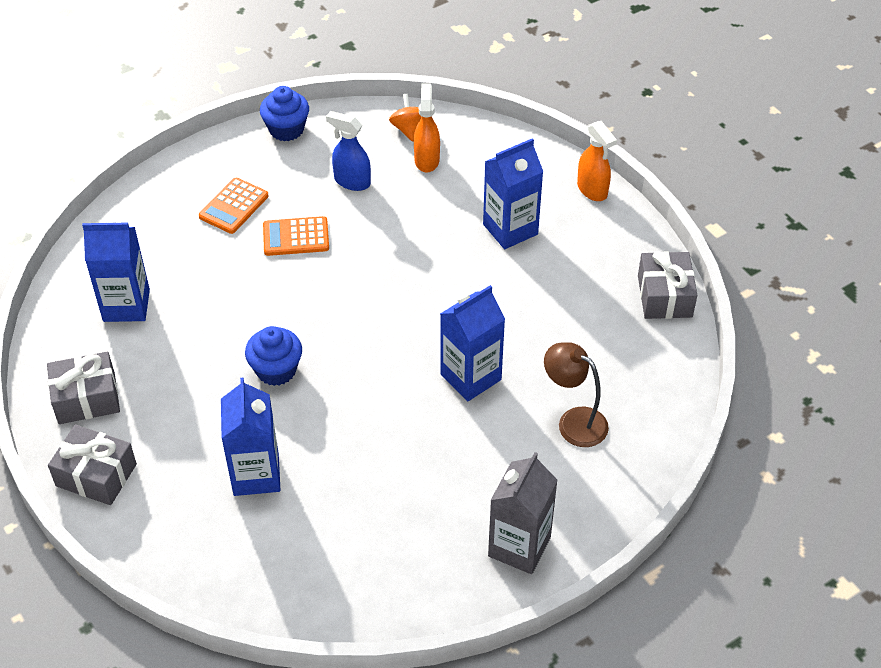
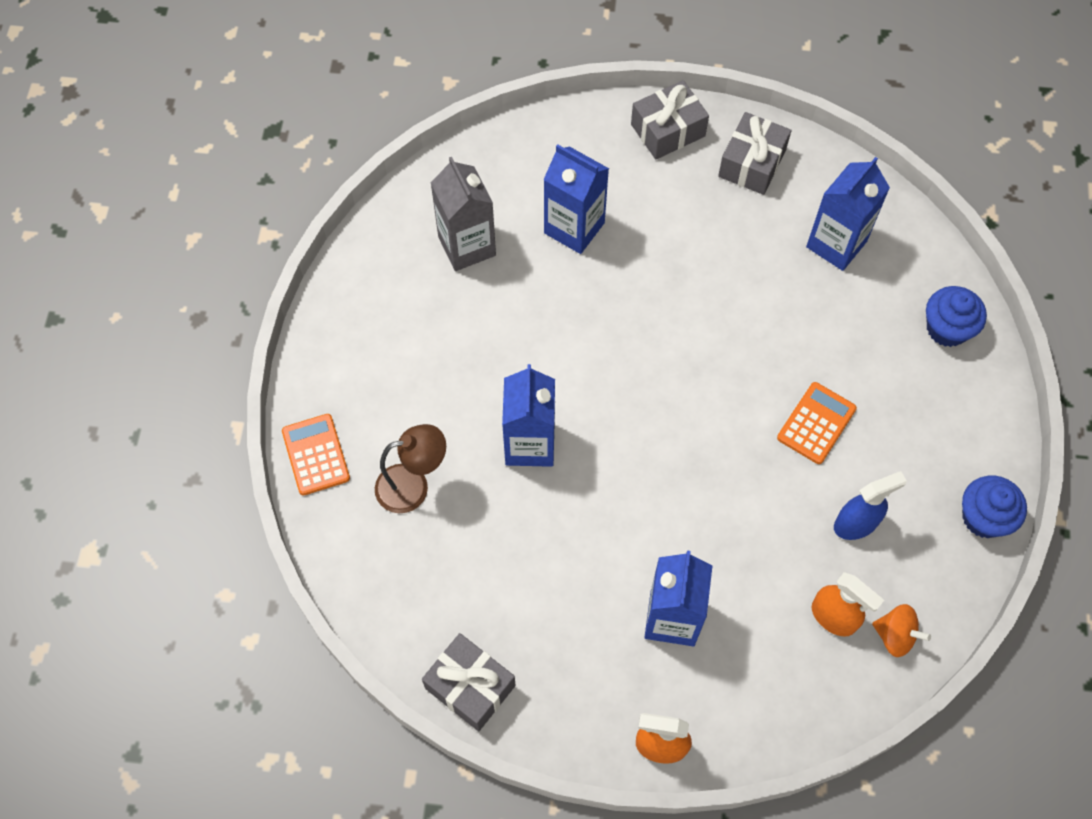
camera: 130 degrees right, 15 degrees up
orange calculator [199,178,269,234] -> orange calculator moved to [282,414,350,496]
blue cupcake [245,326,302,386] -> blue cupcake moved to [926,286,987,347]
grey carton [488,452,558,574] -> grey carton moved to [431,157,496,271]

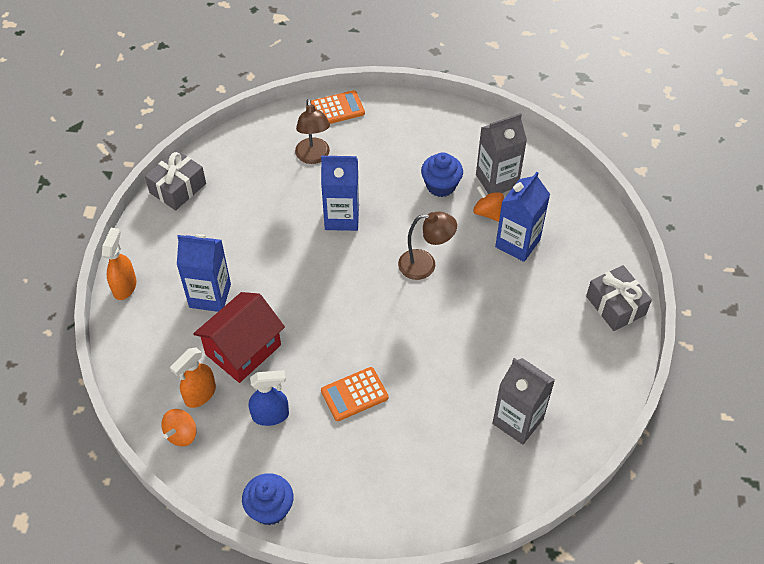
camera: 90 degrees right, 10 degrees down
grey gift [718,112,791,195] -> none
orange calculator [777,382,857,464] -> orange calculator turned 120 degrees clockwise [321,367,388,421]
blue carton [806,157,890,271] -> grey carton [492,358,555,445]
blue spray bottle [834,471,907,540] -> blue spray bottle turned 75 degrees counterclockwise [249,370,289,426]
blue cupcake [926,286,987,347] -> blue cupcake moved to [421,152,463,197]
none -> red house [193,292,285,383]
none -> brown lamp [398,211,457,280]
none -> orange spinning top [473,186,504,222]

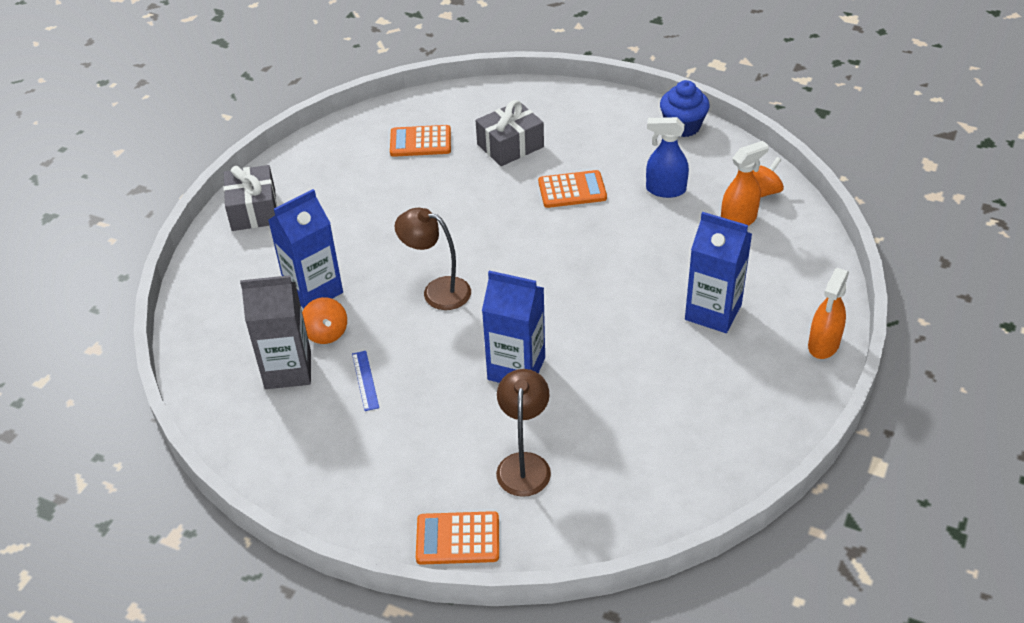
camera: 160 degrees left, 10 degrees down
grey gift [145,150,206,210] -> grey gift moved to [475,100,544,166]
red house [193,292,285,383] -> none
blue cupcake [421,152,463,197] -> blue ruler [352,351,379,411]
grey carton [492,358,555,445] -> orange calculator [390,125,451,157]

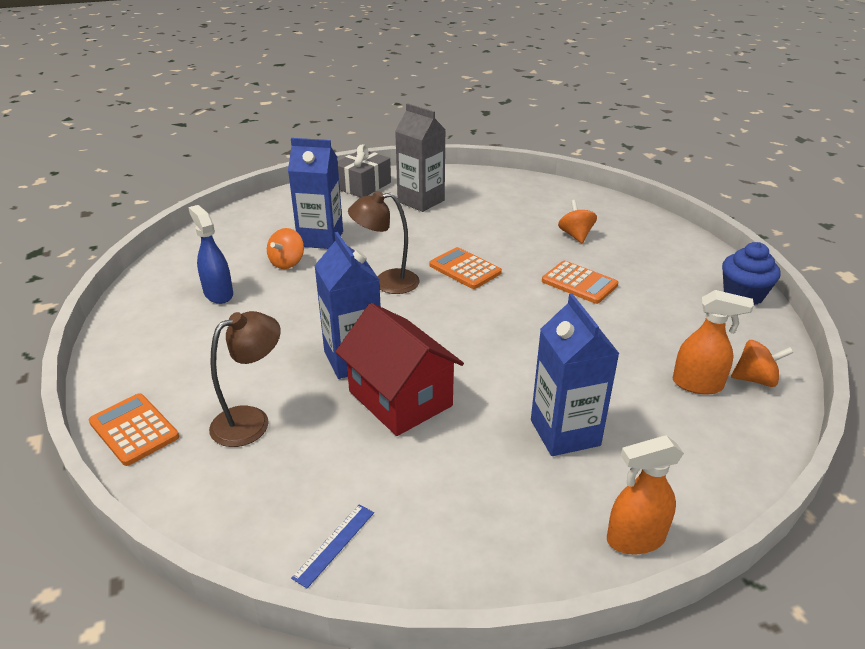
camera: 45 degrees right, 10 degrees down
grey carton [240,275,311,389] -> grey carton moved to [395,103,446,212]
blue ruler [352,351,379,411] -> blue ruler moved to [291,504,374,588]
orange calculator [390,125,451,157] -> orange calculator moved to [429,247,502,289]
brown lamp [395,208,471,310] -> brown lamp turned 75 degrees counterclockwise [348,191,420,294]
grey gift [475,100,544,166] -> orange spinning top [558,200,597,243]
blue spray bottle [646,117,689,198] -> blue spray bottle moved to [188,205,233,304]
none -> red house [335,303,464,436]

